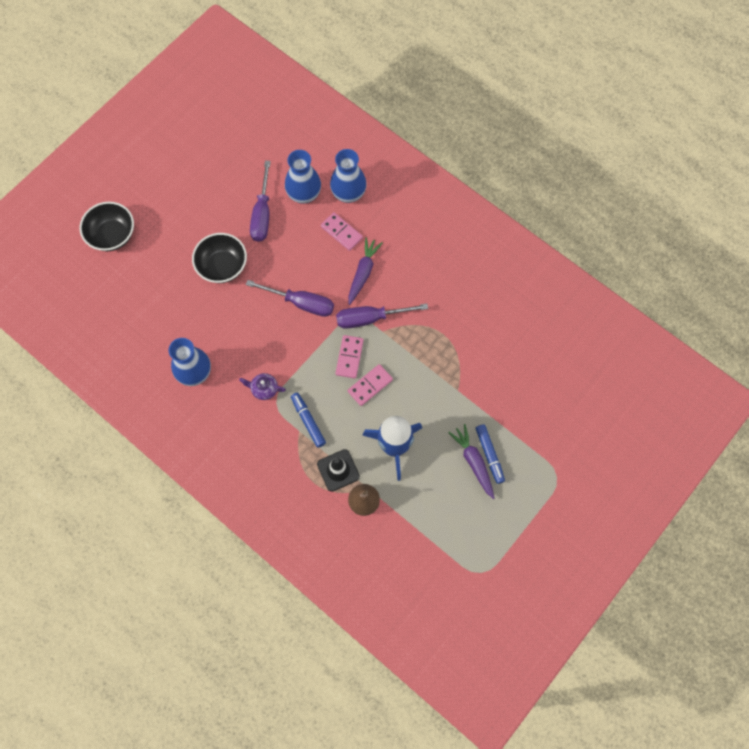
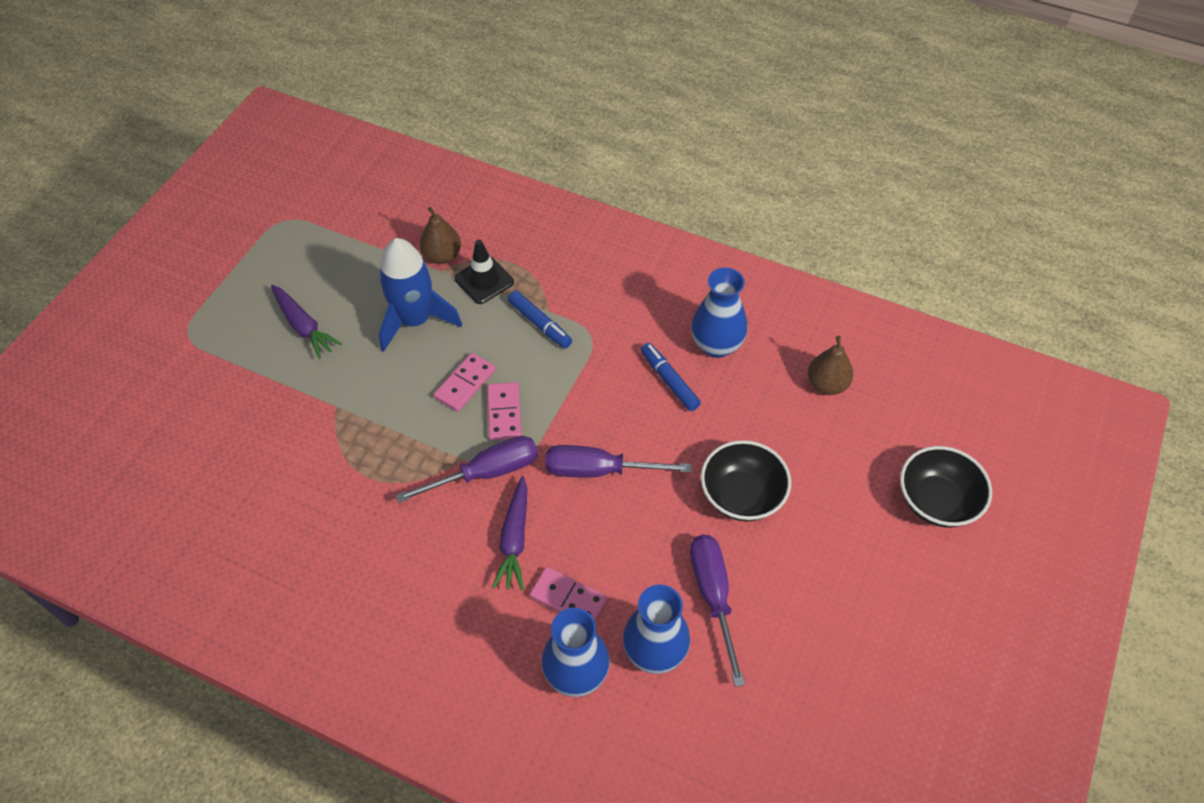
camera: 165 degrees right, 15 degrees down
purple teapot [239,373,286,400] -> none
blue marker [475,424,505,484] -> blue marker moved to [641,343,701,411]
none -> brown pear [808,336,853,395]

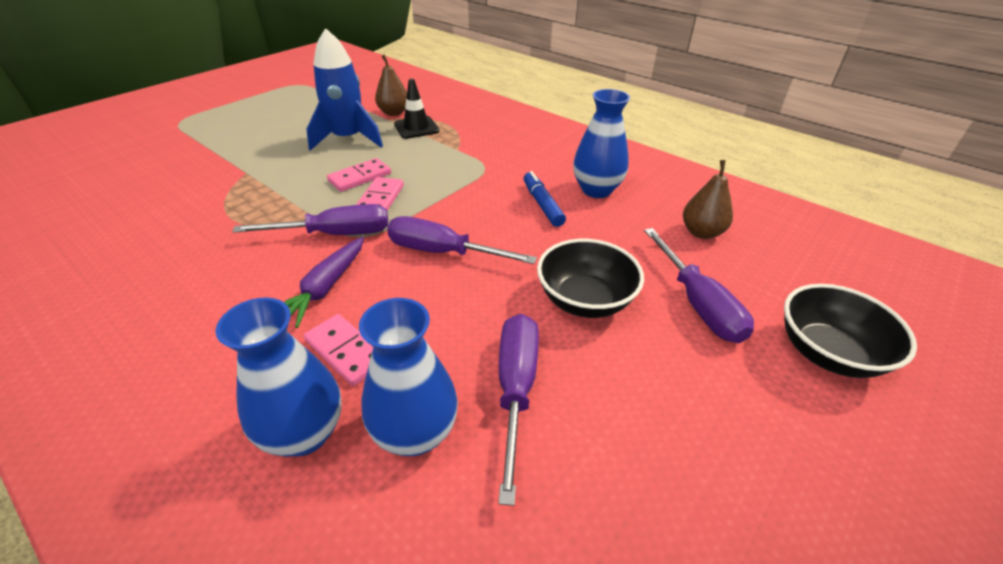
camera: 15 degrees right, 15 degrees down
purple carrot [271,285,342,359] -> none
blue marker [508,291,572,348] -> none
none -> purple screwdriver [644,228,754,343]

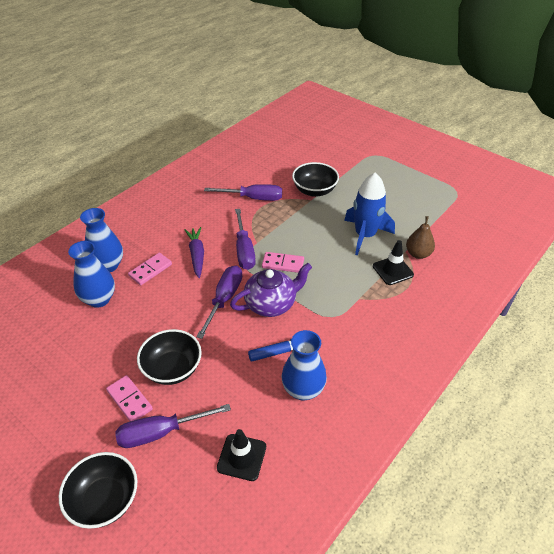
camera: 90 degrees right, 5 degrees up
purple carrot [284,237,364,328] -> purple carrot turned 60 degrees clockwise [184,227,204,278]
pink domino [327,158,391,192] -> pink domino moved to [106,375,153,421]
purple screwdriver [498,314,539,506] -> purple screwdriver moved to [204,184,282,201]
brown pear [683,160,733,239] -> black traffic cone [217,429,266,481]
none -> purple teapot [230,263,312,317]
none -> black bowl [292,162,339,197]

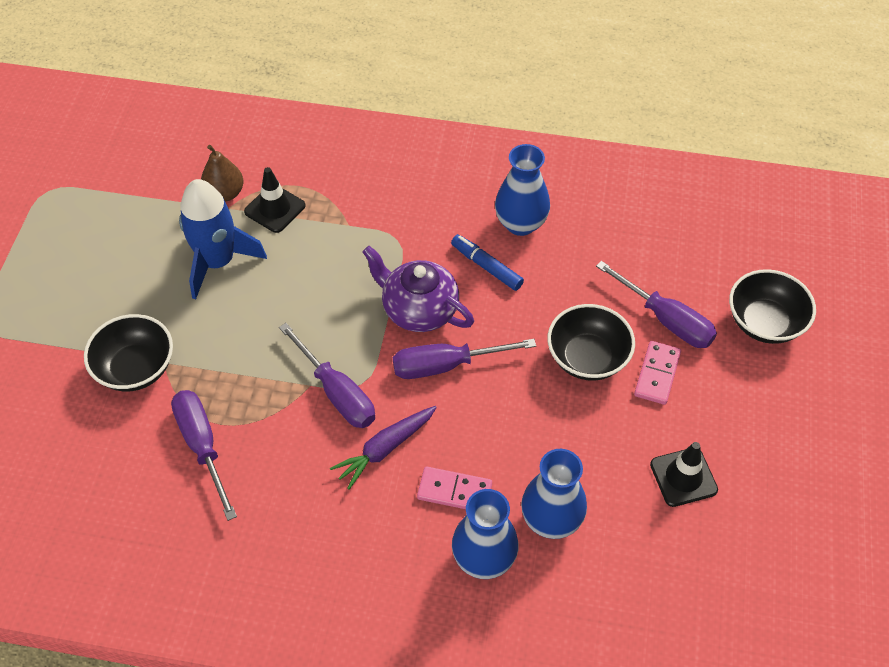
camera: 120 degrees left, 10 degrees up
black traffic cone [217,429,266,481] -> black traffic cone moved to [650,442,718,507]
purple screwdriver [235,209,256,270] -> purple screwdriver turned 90 degrees clockwise [279,323,375,428]
pink domino [262,252,304,273] -> none

